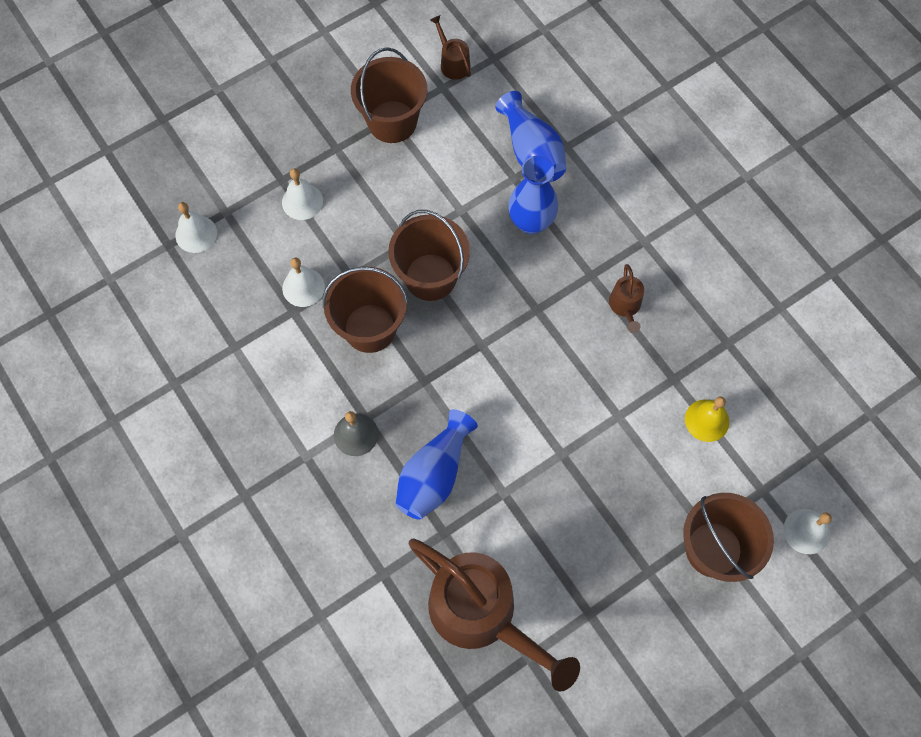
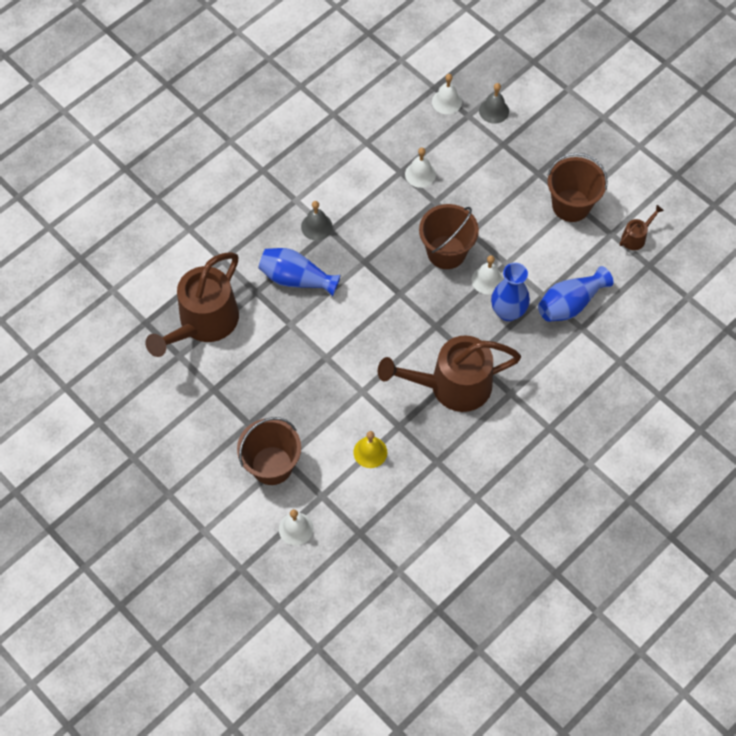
camera: 80 degrees right, 5 degrees down
white bell [282,168,323,220] -> white bell moved to [472,255,504,294]
brown bucket [322,266,408,353] -> none
brown watering can [609,264,644,333] -> brown watering can [378,335,521,412], size x2.39
none -> grey bell [479,83,509,124]

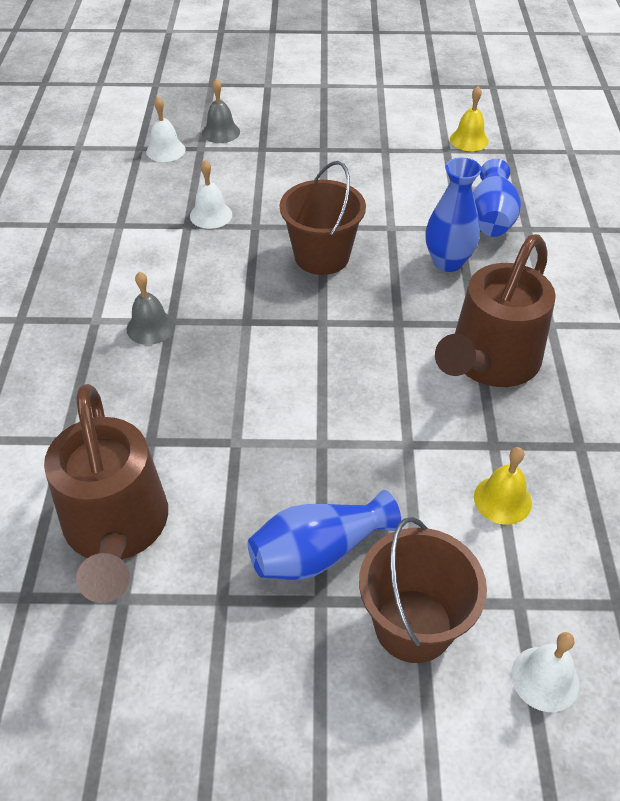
camera: 45 degrees left, 15 degrees down
blue vase [258,248,341,297] -> blue vase moved to [248,490,401,580]
white bell [472,255,504,294] -> none
brown bucket [547,153,608,222] -> none
brown watering can [620,205,664,250] -> yellow bell [450,86,489,151]

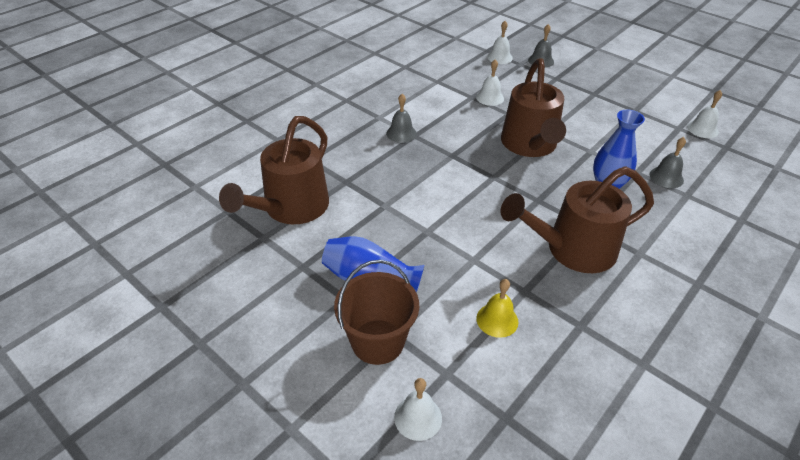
camera: 40 degrees right, 5 degrees down
brown bucket [280,161,366,275] -> brown watering can [501,58,566,157]
yellow bell [450,86,489,151] -> white bell [687,90,722,138]
blue vase [473,159,521,237] -> grey bell [649,137,686,188]

